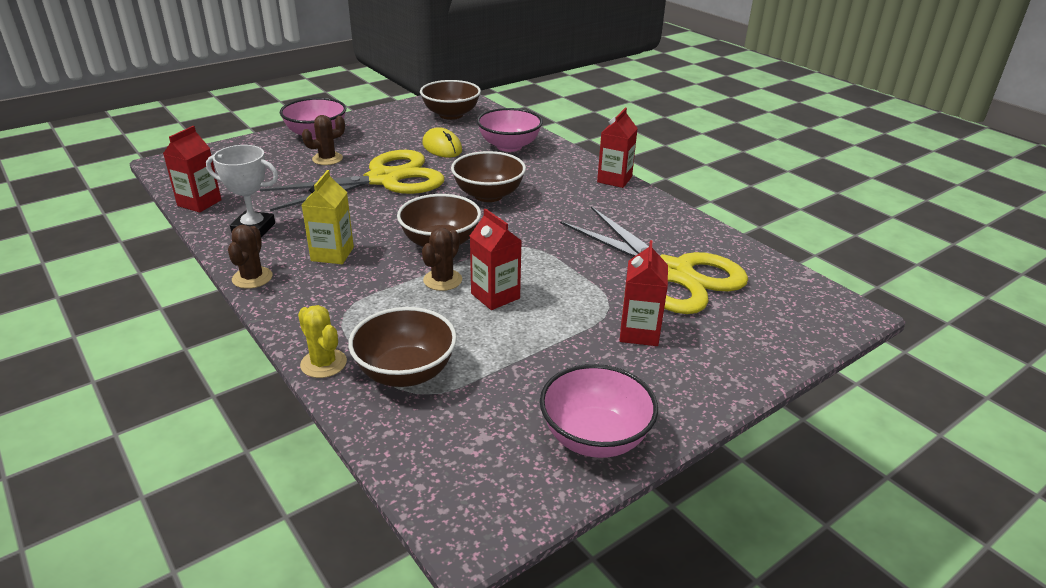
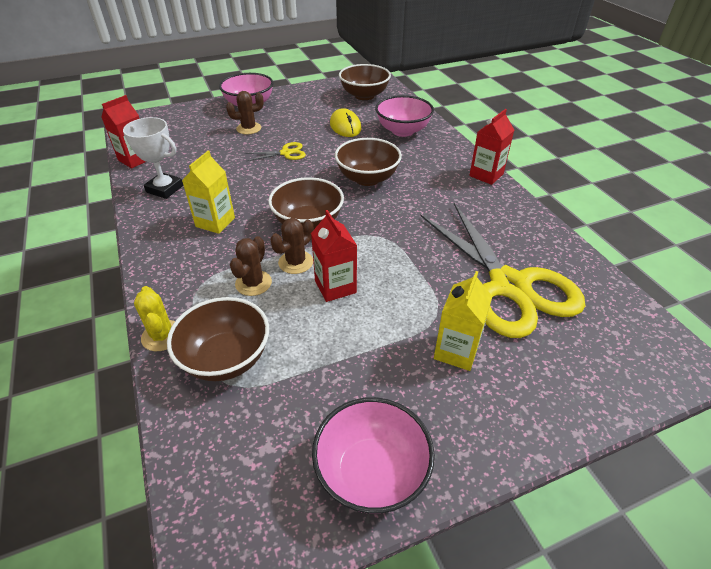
camera: 15 degrees right, 10 degrees up
brown cactus [228,225,273,289] -> brown cactus moved to [230,236,272,296]
yellow scissors [260,150,445,211] -> yellow scissors [244,142,306,161], size x0.41
red carton [620,240,668,346] -> yellow carton [434,271,492,371]

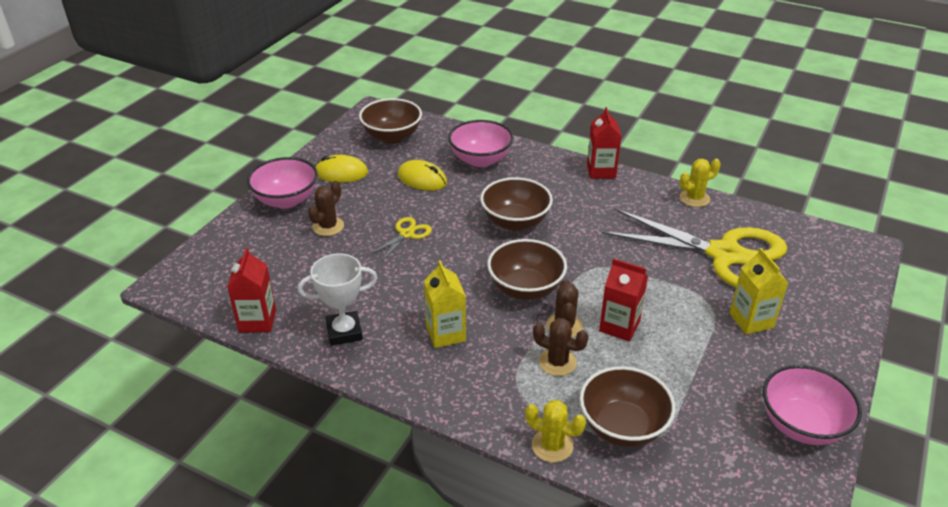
camera: 40 degrees left, 5 degrees down
brown cactus [230,236,272,296] -> brown cactus turned 45 degrees counterclockwise [533,318,589,376]
none -> yellow mouse [315,155,368,183]
none -> yellow cactus [679,159,721,207]

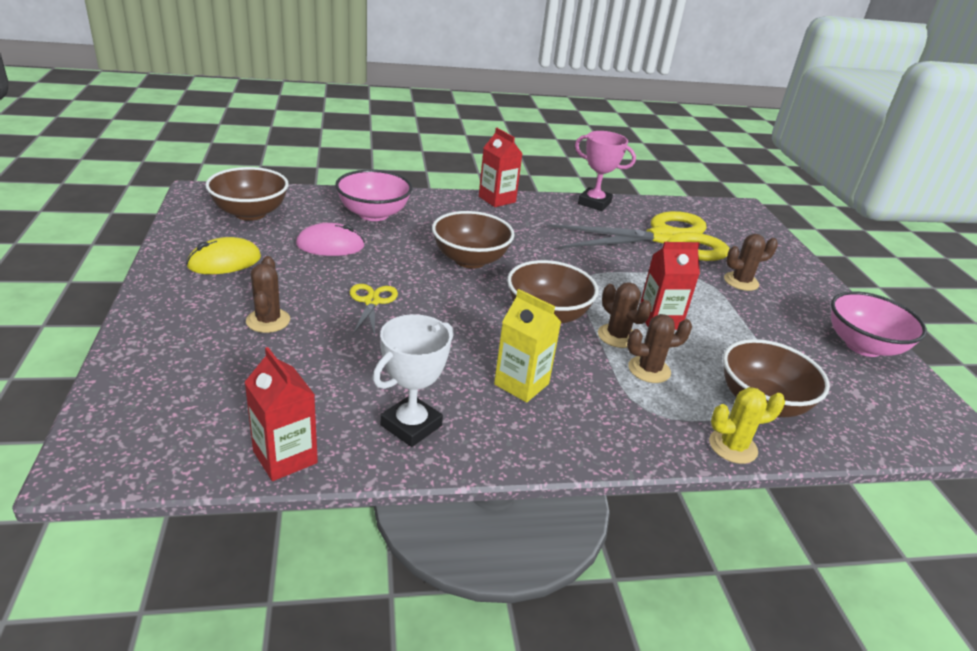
camera: 40 degrees left, 5 degrees down
pink bowl [247,157,318,209] -> none
yellow mouse [398,160,447,191] -> pink mouse [296,223,365,256]
yellow cactus [679,159,721,207] -> pink trophy [575,131,636,211]
yellow carton [730,248,788,334] -> brown cactus [724,234,778,291]

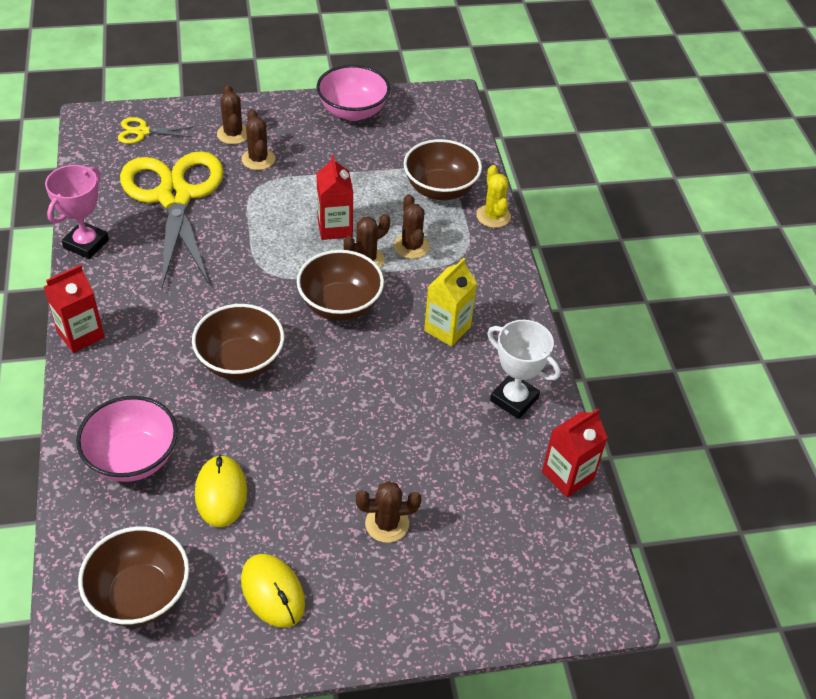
camera: 90 degrees left, 15 degrees up
pink mouse [296,223,365,256] -> yellow mouse [195,455,247,527]
yellow scissors [350,284,398,336] -> yellow scissors moved to [118,117,193,144]
none -> brown cactus [217,84,247,144]

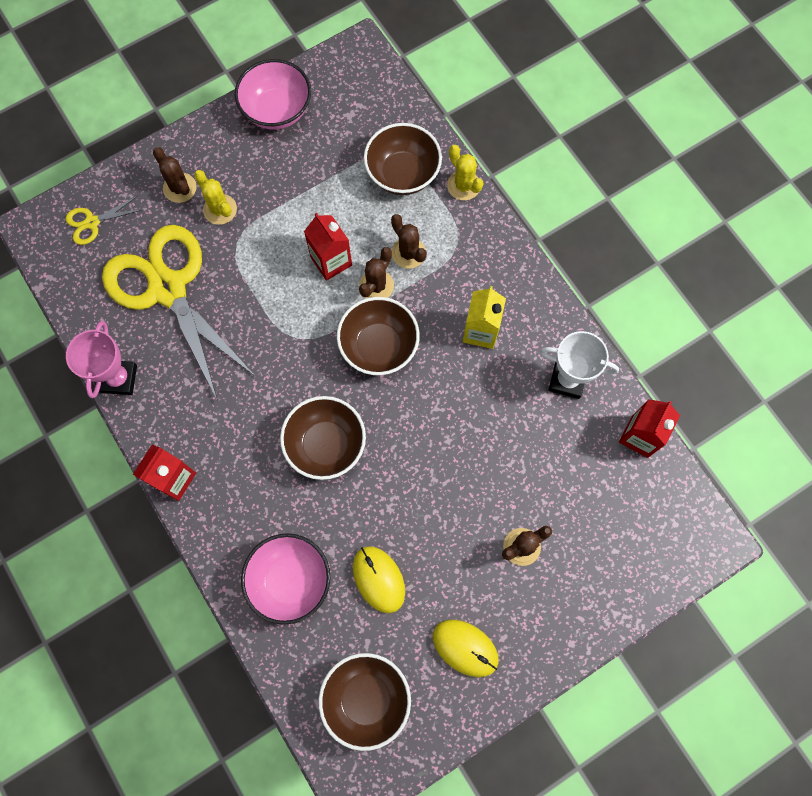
camera: 20 degrees left, 25 degrees up
brown cactus [242,109,275,170] -> yellow cactus [194,170,237,225]

